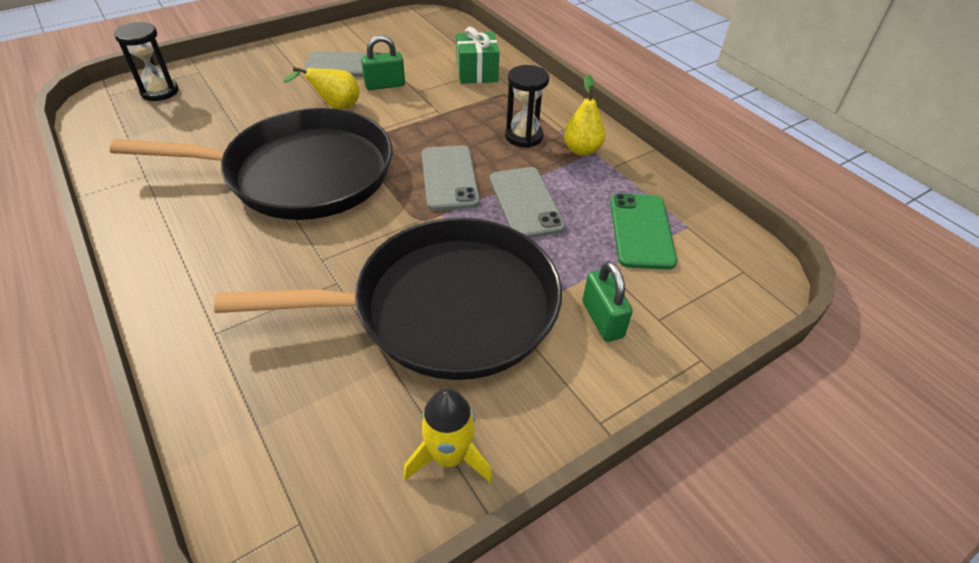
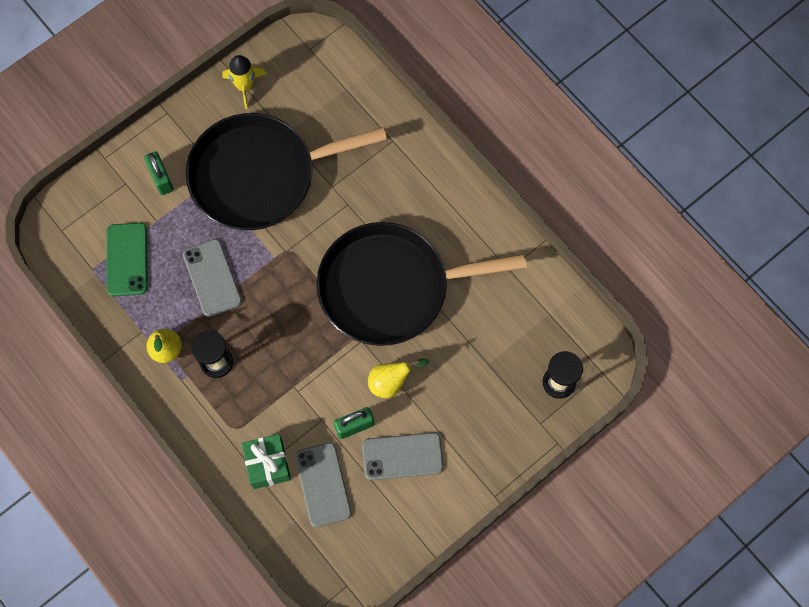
camera: 175 degrees right, 25 degrees up
grey phone [421,145,480,211] -> grey phone moved to [295,443,352,527]

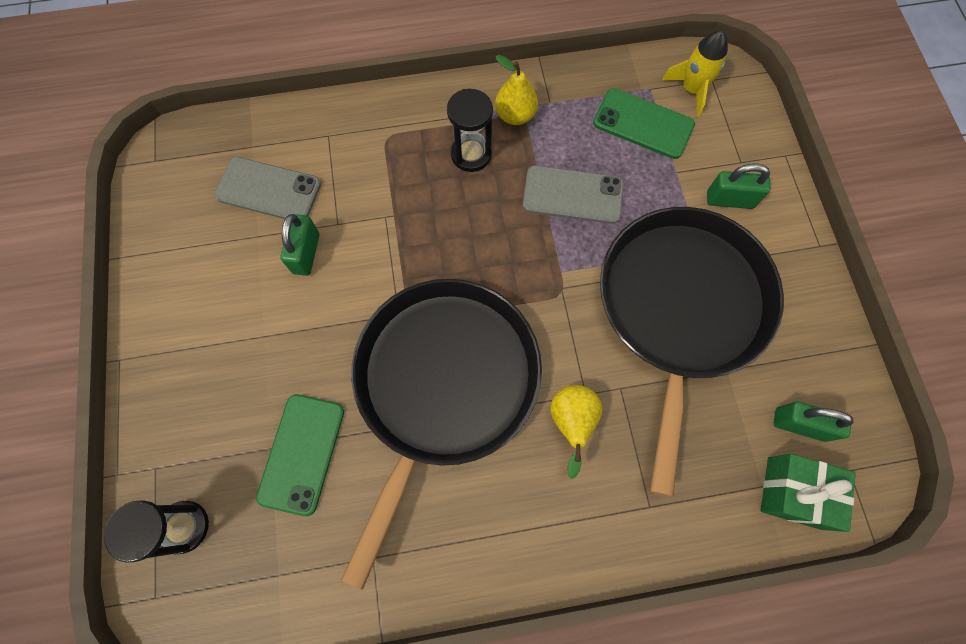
camera: 120 degrees right, 0 degrees up
yellow rocket [222,55,266,109] -> yellow rocket moved to [662,30,728,117]
green gift [242,434,291,489] -> green gift moved to [761,454,856,532]
grey phone [362,432,444,480] -> none
yellow pear [368,359,429,398] -> yellow pear moved to [550,385,602,479]
none -> green phone [256,394,344,516]
none -> green padlock [774,401,854,442]

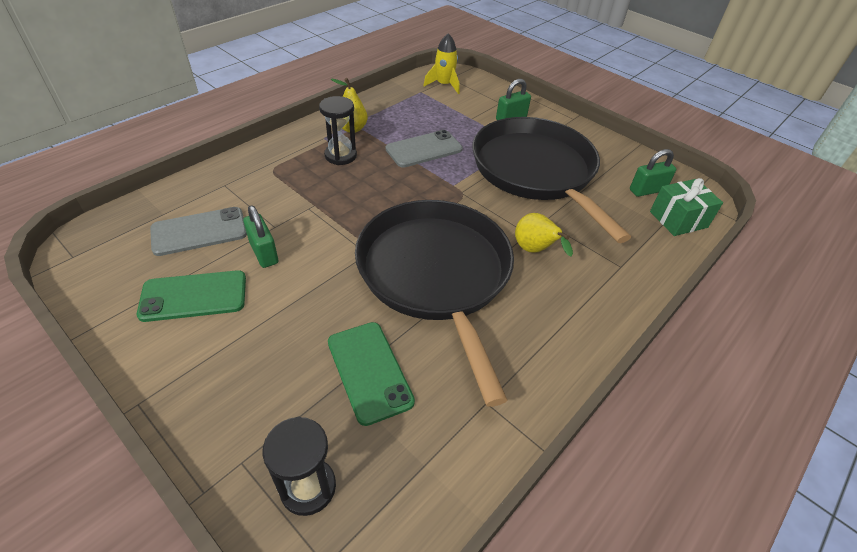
camera: 40 degrees left, 25 degrees down
green phone [593,88,695,159] -> green phone moved to [137,270,246,322]

